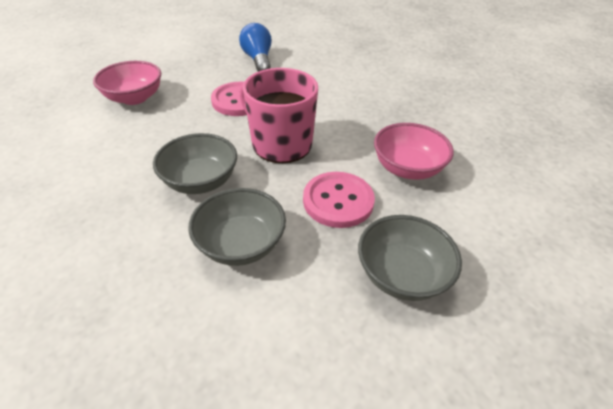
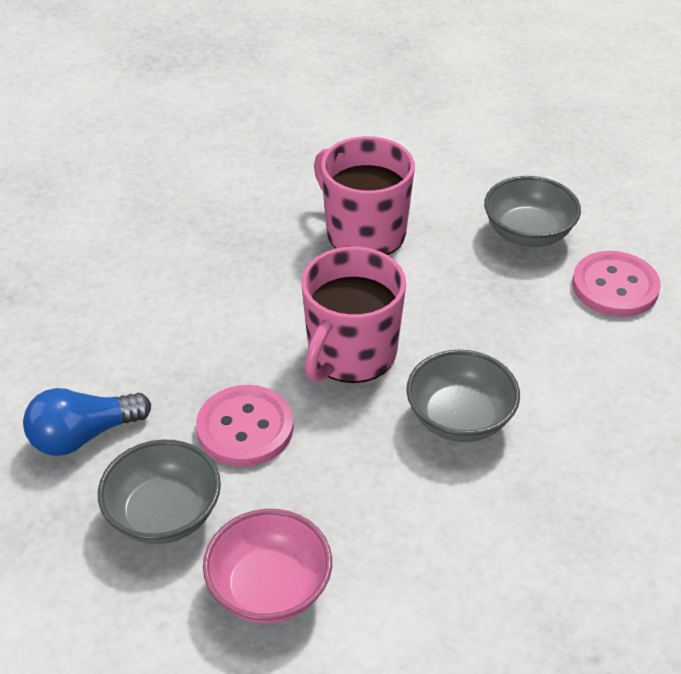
camera: 100 degrees left, 0 degrees up
grey bowl [188,188,286,266] -> grey bowl moved to [98,440,221,544]
pink button [303,172,375,228] -> pink button moved to [572,251,661,317]
pink bowl [374,123,454,180] -> pink mug [314,136,415,255]

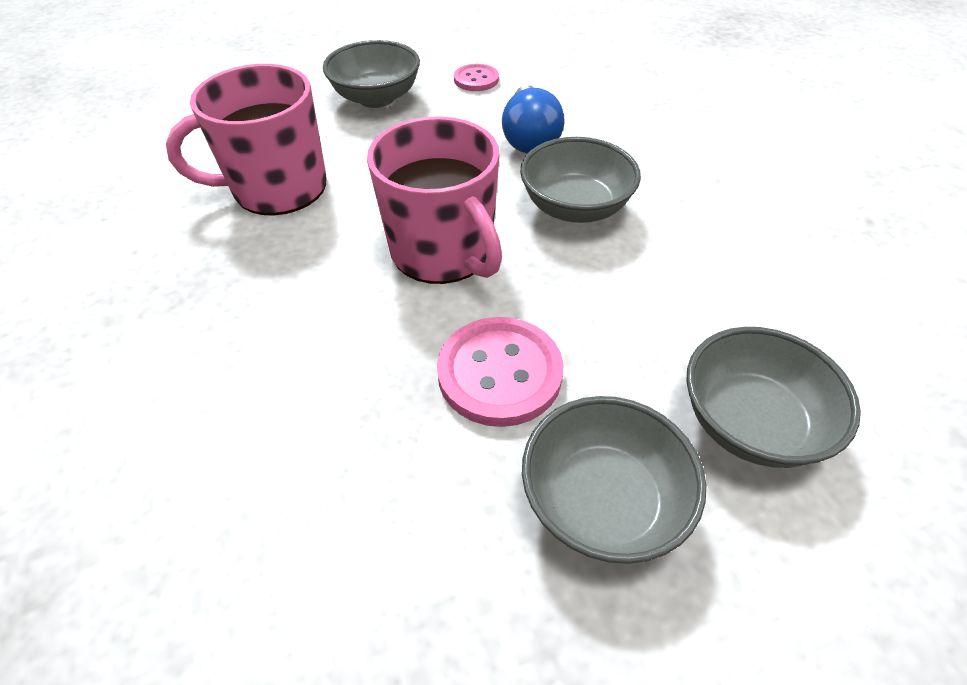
camera: 65 degrees left, 5 degrees up
blue light bulb [23,388,151,456] -> blue light bulb moved to [502,85,565,154]
pink bowl [203,509,332,623] -> grey bowl [686,327,861,468]
pink button [572,251,661,317] -> pink button [454,64,499,91], size x0.58

